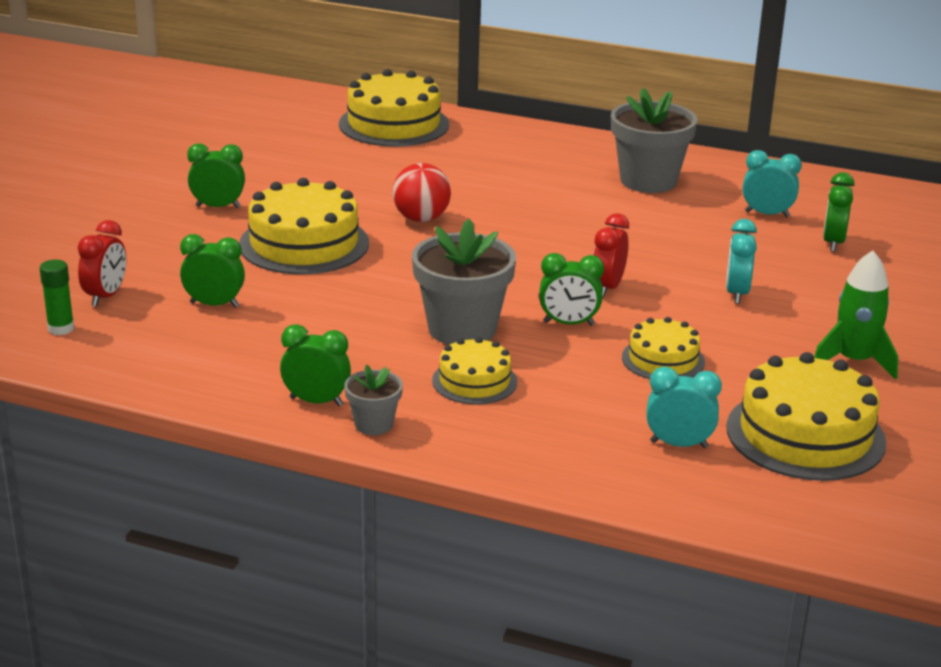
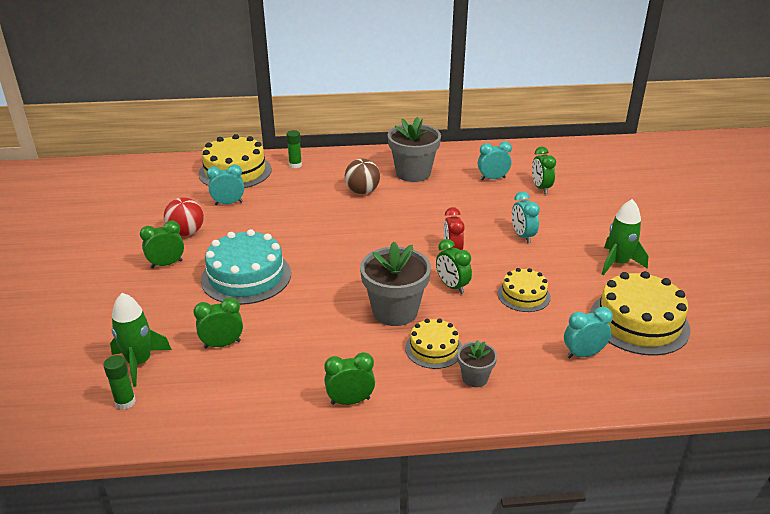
camera: 25 degrees left, 5 degrees up
red clock [78,220,126,307] -> green rocket [110,293,172,387]
yellow cake [239,178,369,274] -> turquoise cake [201,229,291,305]
grey flower pot [344,365,403,435] -> grey flower pot moved to [457,340,497,387]
red ball [392,163,451,222] -> red ball moved to [164,197,204,236]
green clock [539,253,604,326] -> green clock turned 75 degrees clockwise [436,239,472,294]
none -> turquoise clock [207,164,244,205]
none -> green glue stick [286,130,302,168]
none -> brown ball [345,159,380,194]

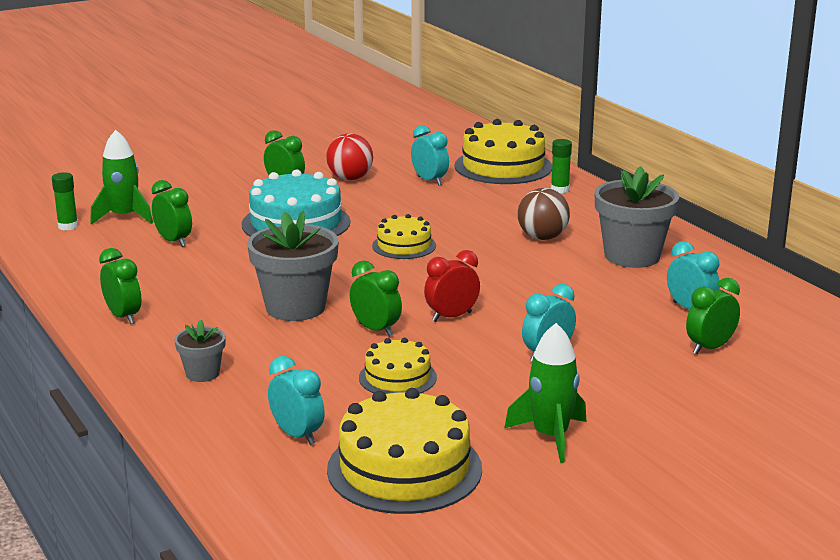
camera: 65 degrees right, 10 degrees down
yellow cake [405,318,462,369] -> yellow cake moved to [372,214,436,259]
green clock [436,239,472,294] -> green clock turned 105 degrees clockwise [350,260,402,337]

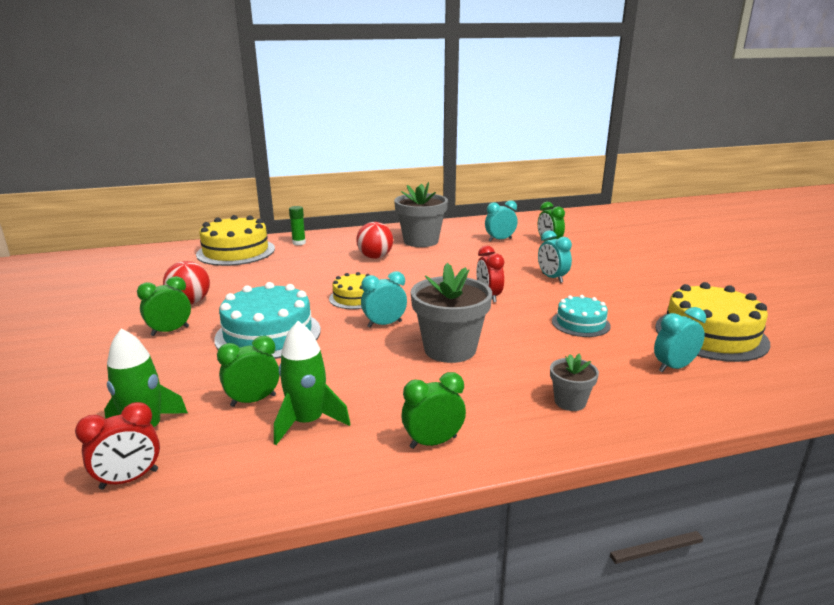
camera: 75 degrees left, 0 degrees up
green glue stick [52,172,78,231] -> red clock [75,402,160,489]
green clock [350,260,402,337] -> none
yellow cake [359,338,437,394] -> turquoise cake [552,295,611,337]
turquoise clock [411,125,449,186] -> turquoise clock moved to [361,271,407,328]
green rocket [504,323,586,463] -> green rocket moved to [274,321,350,445]
brown ball [518,188,570,240] -> red ball [356,222,393,259]

